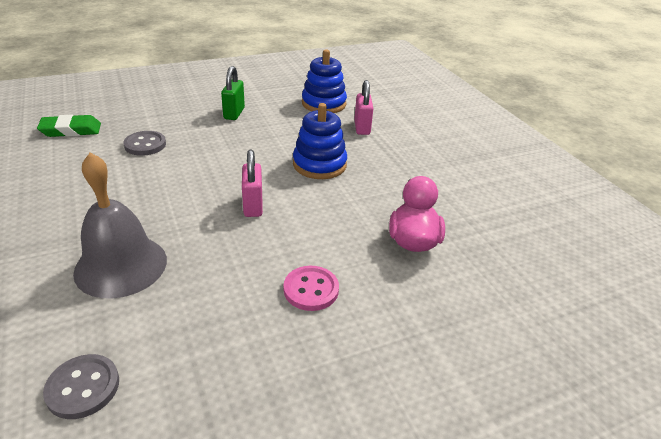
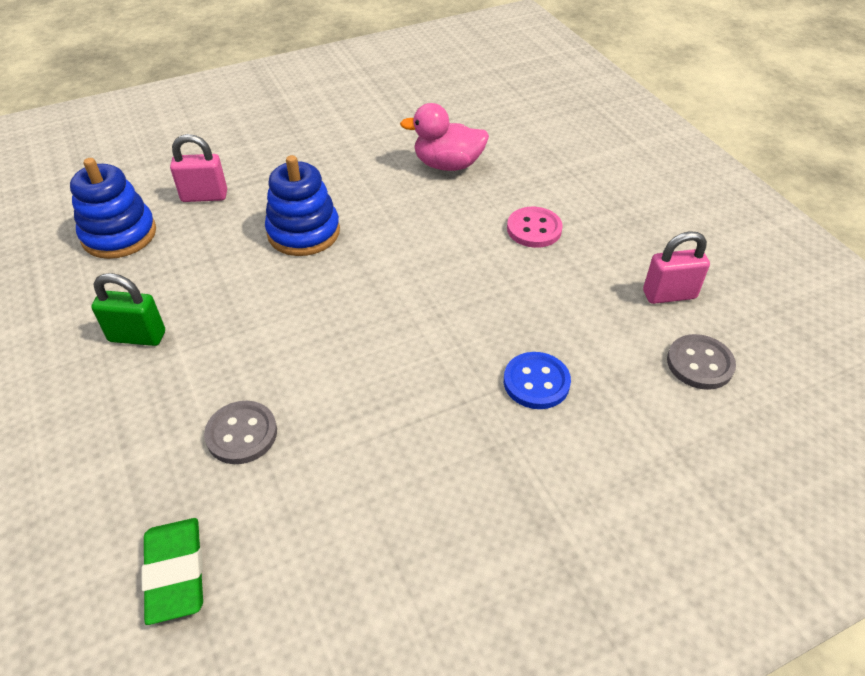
camera: 90 degrees left, 10 degrees up
grey bell [73,153,167,298] -> blue button [504,352,571,409]
pink padlock [242,150,263,217] -> pink padlock moved to [643,231,710,304]

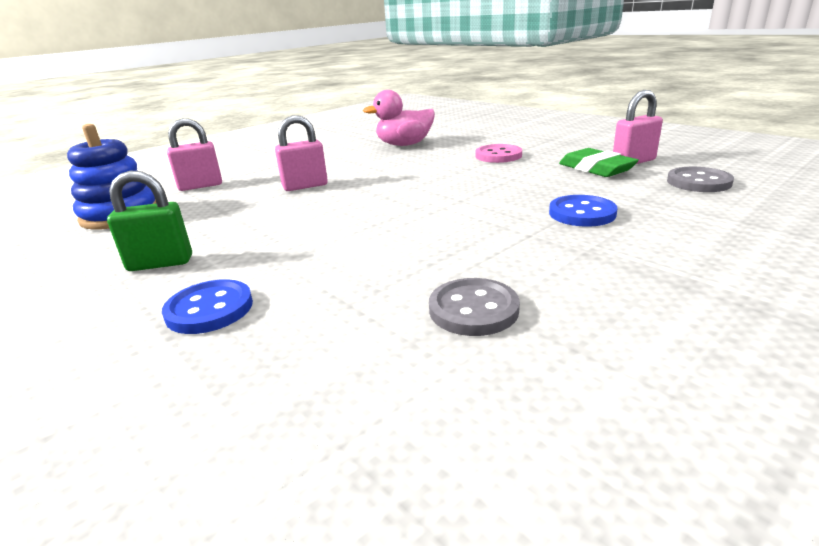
camera: 15 degrees left, 20 degrees down
green eraser [142,518,203,625] -> green eraser moved to [559,148,639,177]
grey button [204,401,277,464] -> grey button moved to [429,278,520,336]
blue stacking toy [265,155,340,256] -> pink padlock [275,115,328,191]
none -> blue button [162,279,253,334]

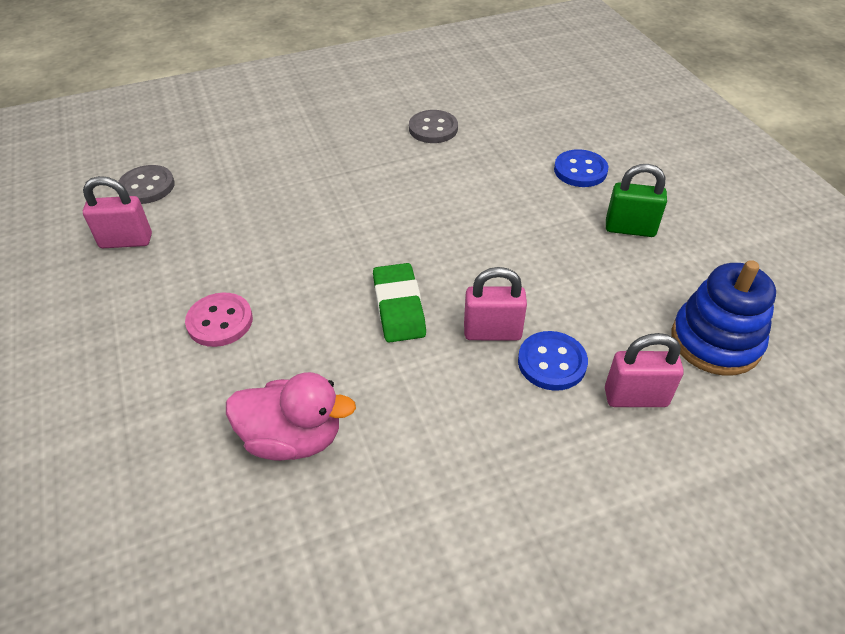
camera: 160 degrees left, 20 degrees up
blue button [549,195,618,227] -> blue button moved to [518,331,588,391]
green eraser [559,148,639,177] -> green eraser moved to [373,263,426,343]

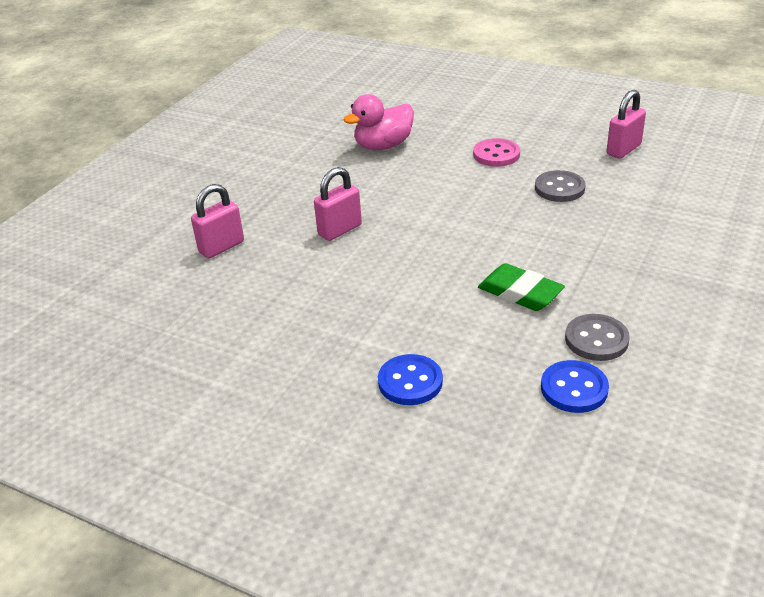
camera: 140 degrees right, 10 degrees down
grey button [118,165,175,204] -> grey button moved to [535,170,585,202]
green eraser [373,263,426,343] -> green eraser moved to [478,263,565,311]
blue button [518,331,588,391] -> blue button moved to [541,360,609,413]
green padlock [606,164,667,237] -> none
blue stacking toy [672,260,776,376] -> none

